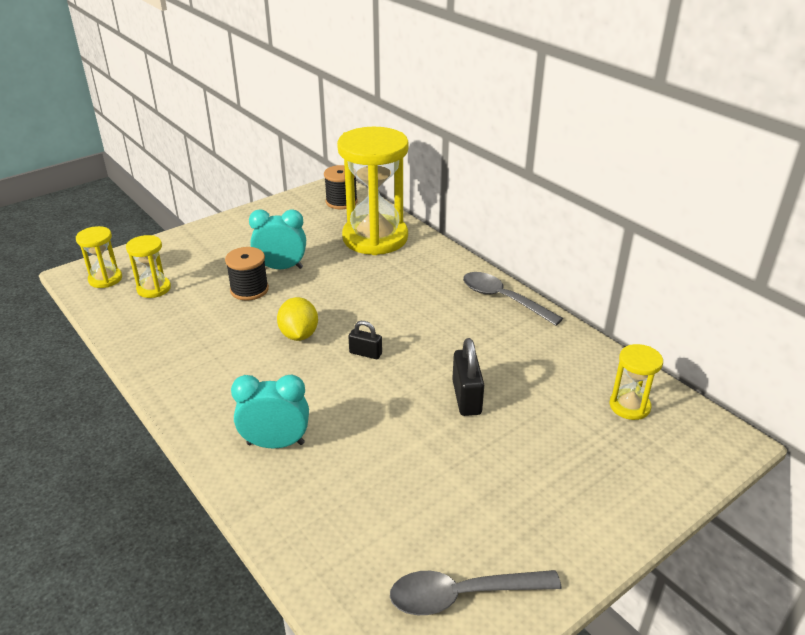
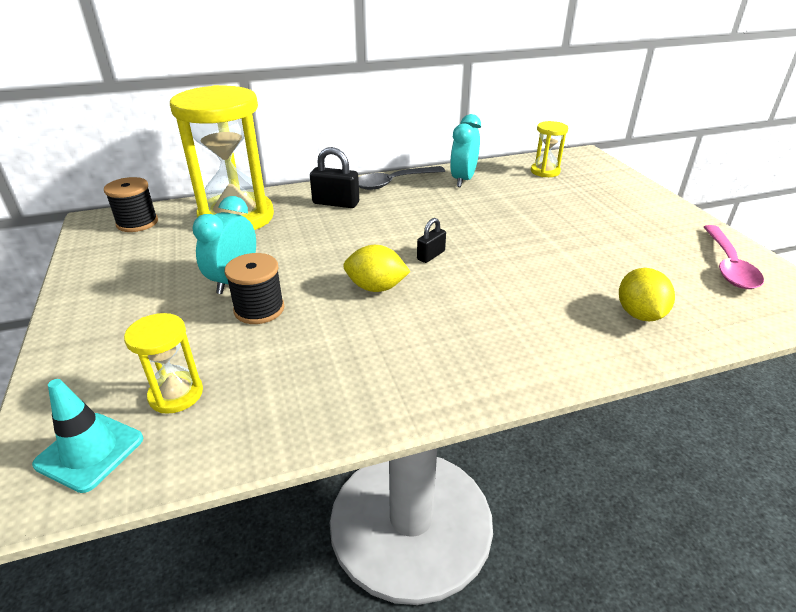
camera: 70 degrees left, 0 degrees up
yellow hourglass [76,226,122,288] -> turquoise traffic cone [32,379,143,493]
turquoise clock [231,375,309,448] -> turquoise clock moved to [450,114,481,187]
grey spoon [390,570,562,615] -> pink spoon [704,225,764,289]
black padlock [452,338,484,416] -> black padlock moved to [310,147,359,208]
none -> yellow lemon [619,268,675,321]

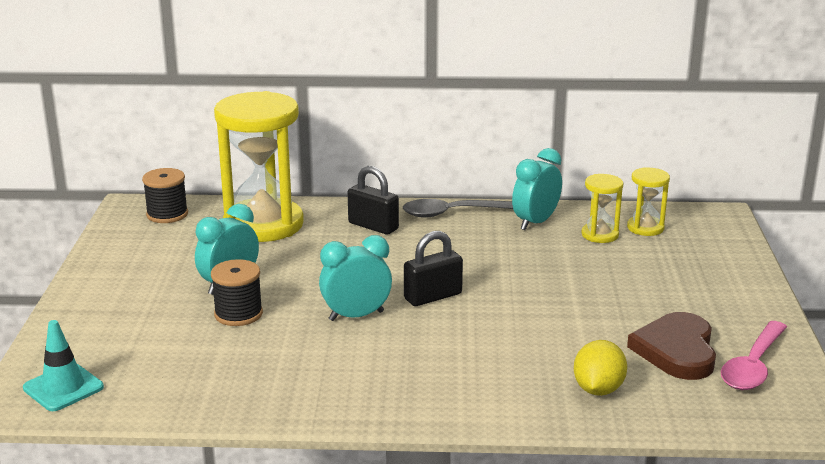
camera: 20 degrees right, 10 degrees down
yellow hourglass [124,313,203,414] -> yellow hourglass moved to [581,174,623,243]
yellow lemon [343,245,411,292] -> turquoise clock [319,235,392,321]
black padlock [417,218,446,263] -> black padlock [404,231,463,306], size x1.63
none -> brown heart [627,312,716,380]

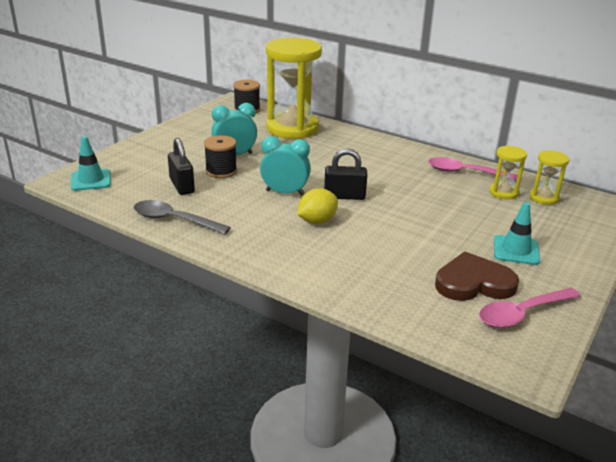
camera: 30 degrees right, 5 degrees up
black padlock [348,166,399,235] -> black padlock moved to [168,138,195,195]
grey spoon [403,199,513,218] -> grey spoon moved to [134,200,231,234]
turquoise clock [512,148,562,230] -> pink spoon [428,157,518,181]
yellow lemon [574,340,627,396] -> yellow lemon moved to [297,188,338,224]
brown heart [627,312,716,380] -> brown heart turned 45 degrees clockwise [435,252,519,301]
none -> turquoise traffic cone [494,202,540,265]

